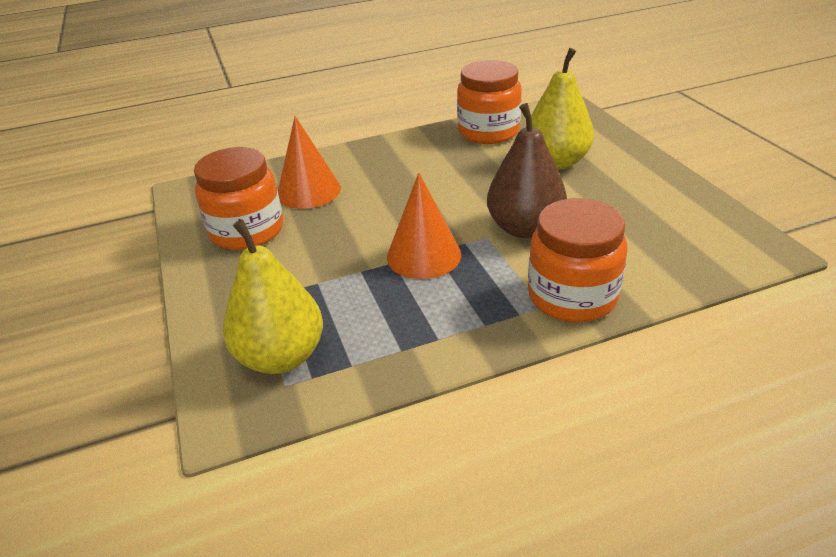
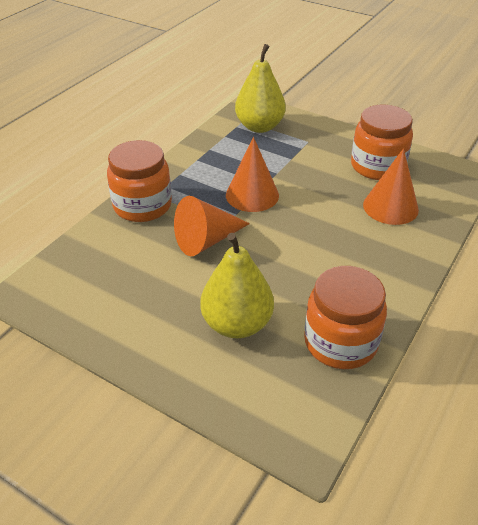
camera: 140 degrees right, 5 degrees up
brown pear [487,103,567,238] -> orange cone [174,196,250,256]

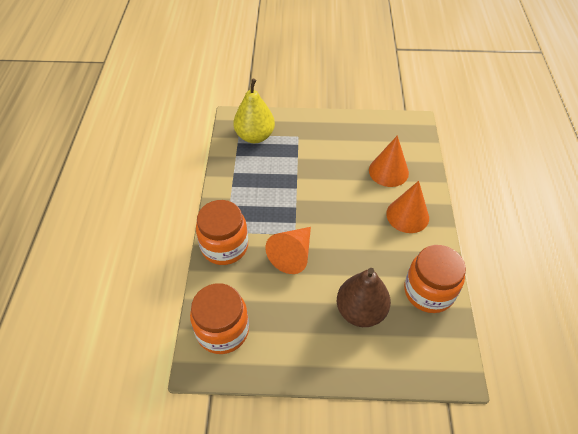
camera: 30 degrees left, 10 degrees up
yellow pear [200,233,274,338] -> brown pear [337,268,391,327]
orange cone [226,137,279,212] -> orange cone moved to [386,181,429,233]
orange jar [351,105,413,180] -> orange jar moved to [190,283,249,354]

